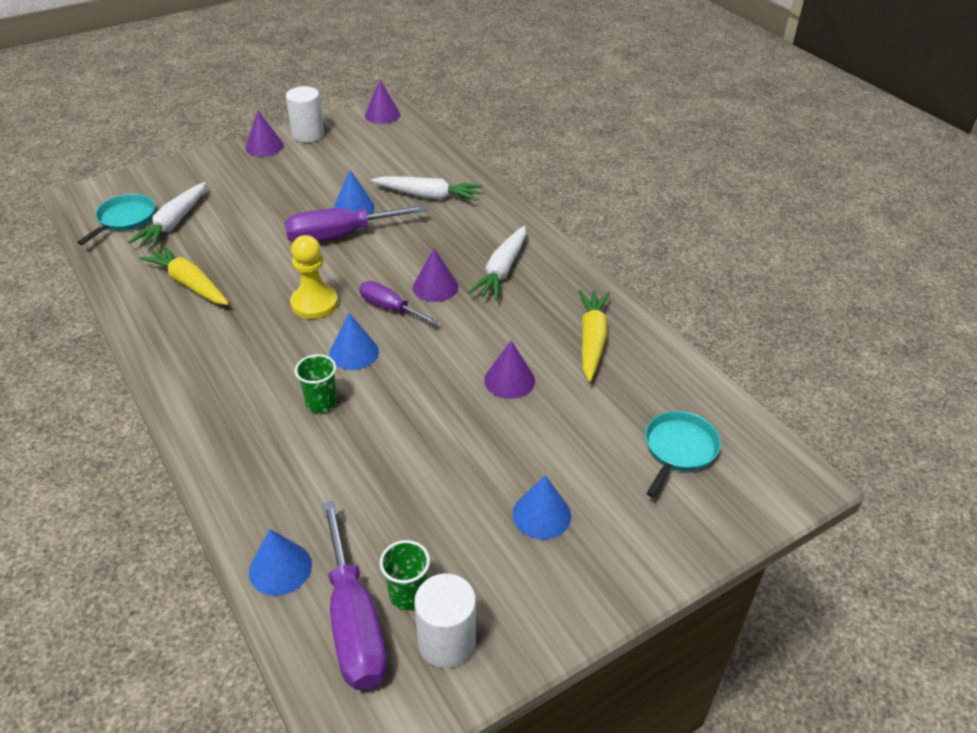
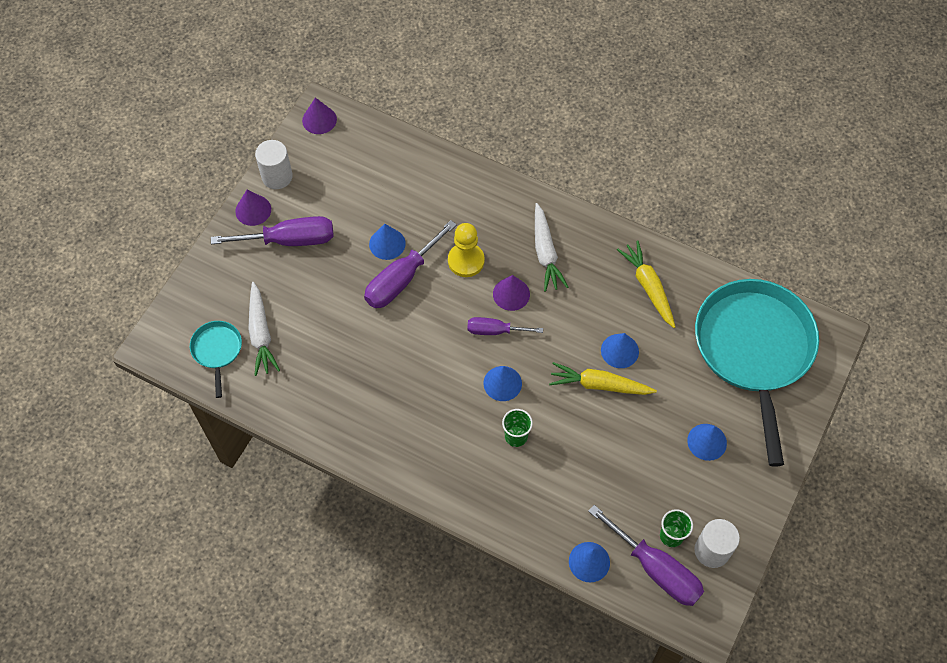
camera: 30 degrees left, 20 degrees up
yellow carrot [140,245,229,305] -> yellow carrot moved to [549,362,657,395]
yellow pawn [290,235,338,319] -> yellow pawn moved to [448,223,485,277]
white carrot [371,176,482,201] -> none
purple cone [484,340,535,399] -> blue cone [601,333,639,368]
turquoise pan [645,411,721,498] -> turquoise pan [695,279,819,466], size x2.36
none -> purple screwdriver [211,216,333,246]

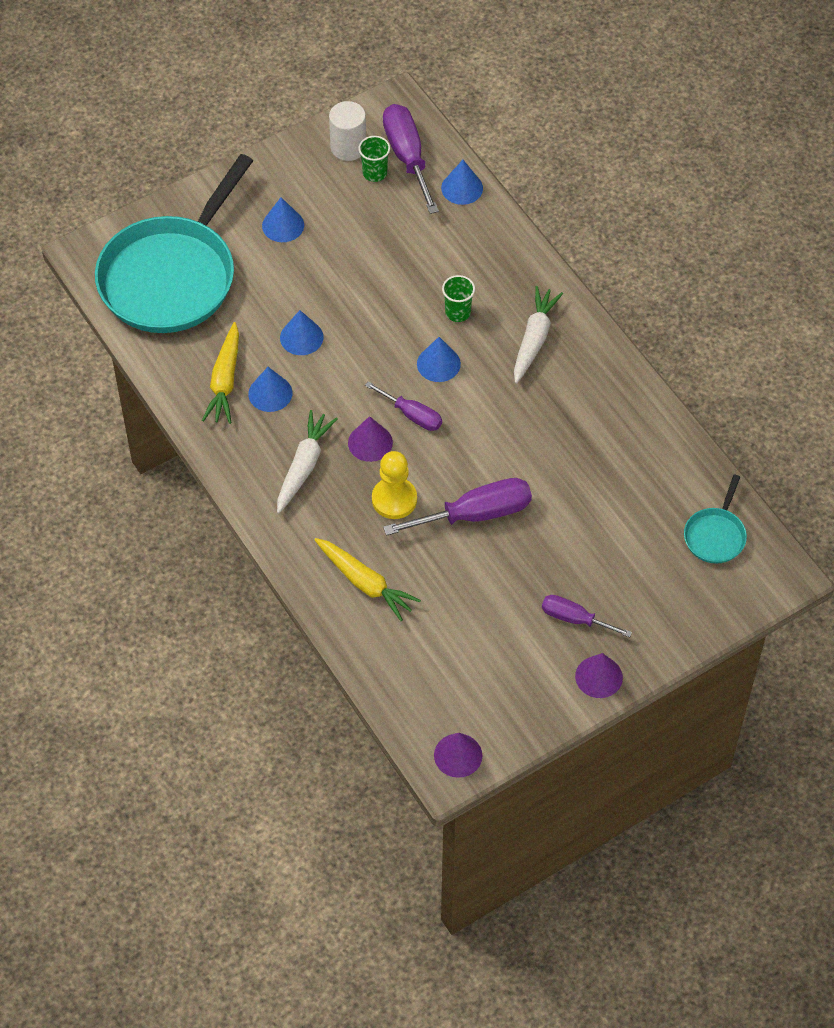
camera: 150 degrees left, 5 degrees down
purple screwdriver [211,216,333,246] -> purple screwdriver [542,595,632,638], size x0.60
white carrot [248,282,280,376] -> white carrot moved to [514,286,563,384]
white cylinder [255,140,293,189] -> none
blue cone [369,224,406,260] -> blue cone moved to [248,367,292,412]
yellow carrot [549,362,657,395] -> yellow carrot moved to [314,538,421,621]

